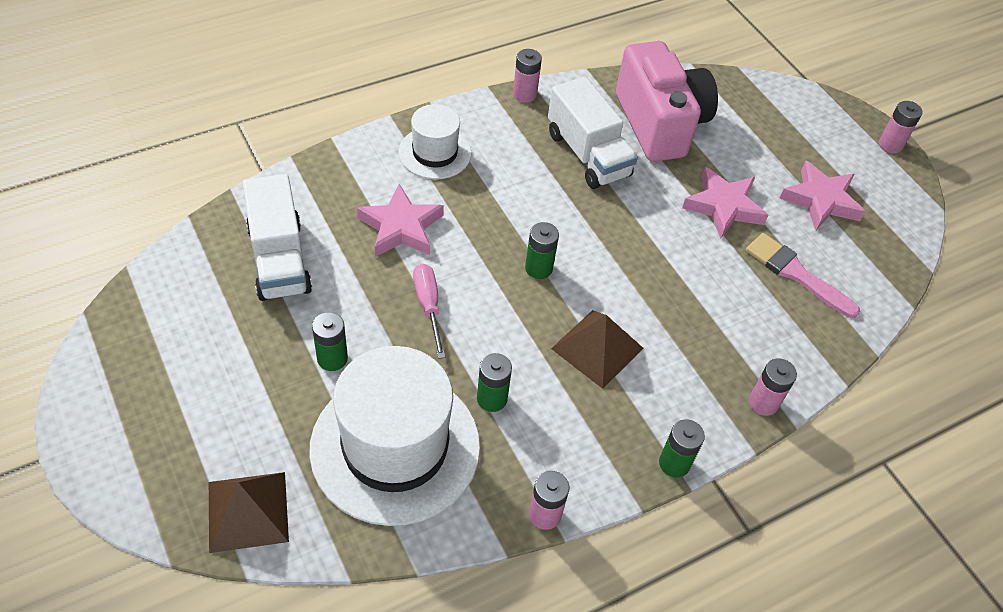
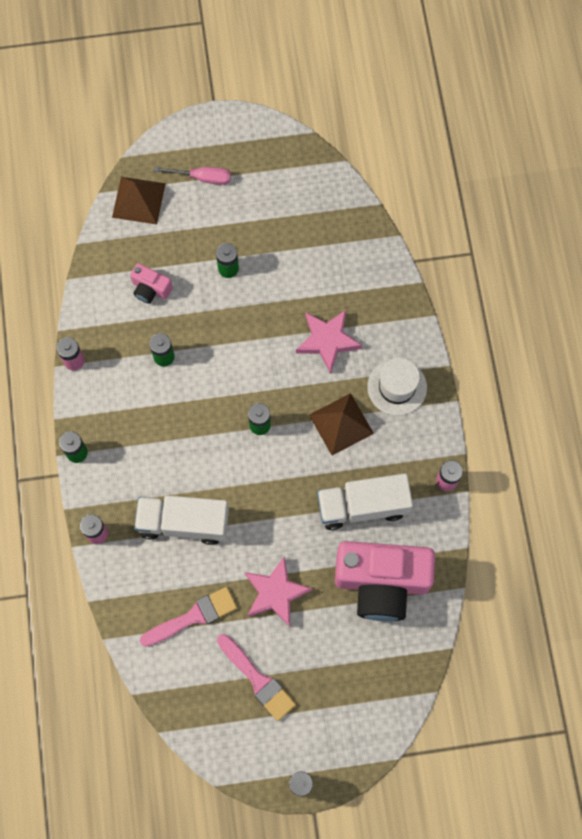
camera: 115 degrees right, 20 degrees up
white truck [243,174,312,301] -> white truck moved to [134,495,229,545]
white hat [309,346,480,526] -> pink camera [130,263,173,304]
pink screwdriver [413,264,445,359] -> pink screwdriver moved to [154,167,231,185]
brown pyramid [551,310,643,389] -> brown pyramid moved to [309,393,374,455]
pink star [779,161,866,230] -> pink brush [217,634,296,721]

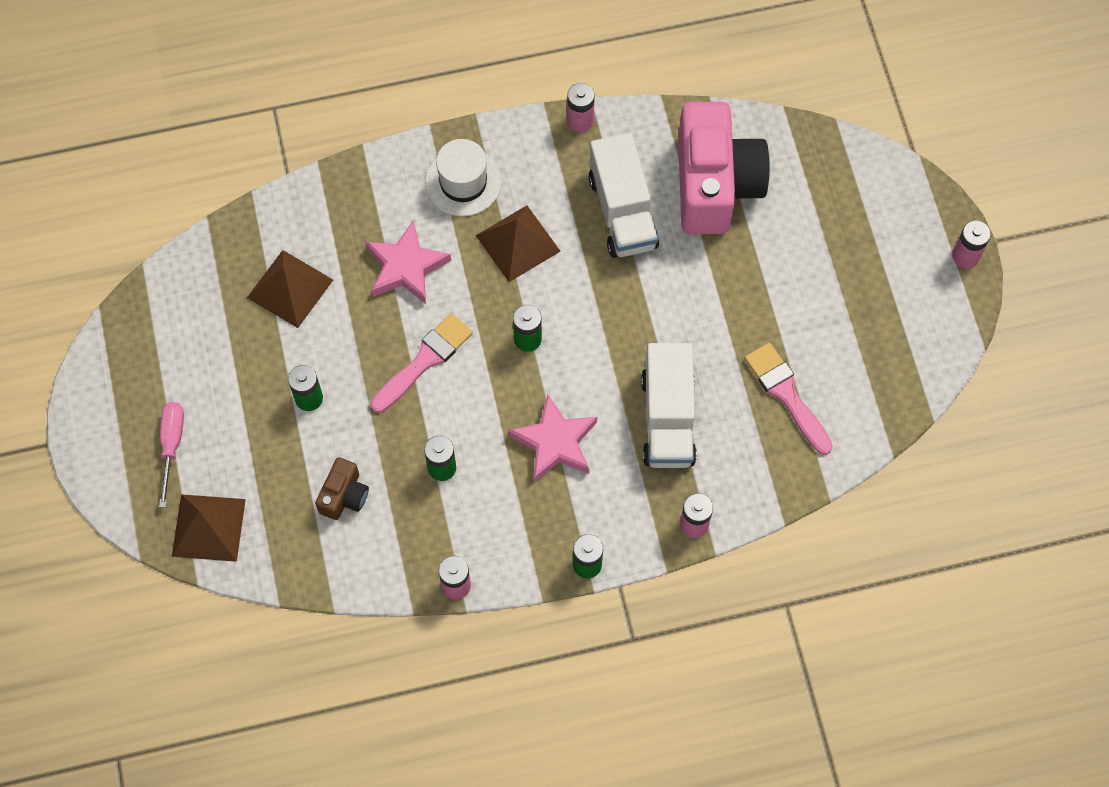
camera: 95 degrees left, 5 degrees down
pink camera [130,263,173,304] -> brown camera [315,457,369,520]
pink brush [217,634,296,721] -> pink brush moved to [370,313,473,413]
pink star [245,556,312,627] -> pink star moved to [509,394,597,482]
none -> brown pyramid [247,250,333,328]

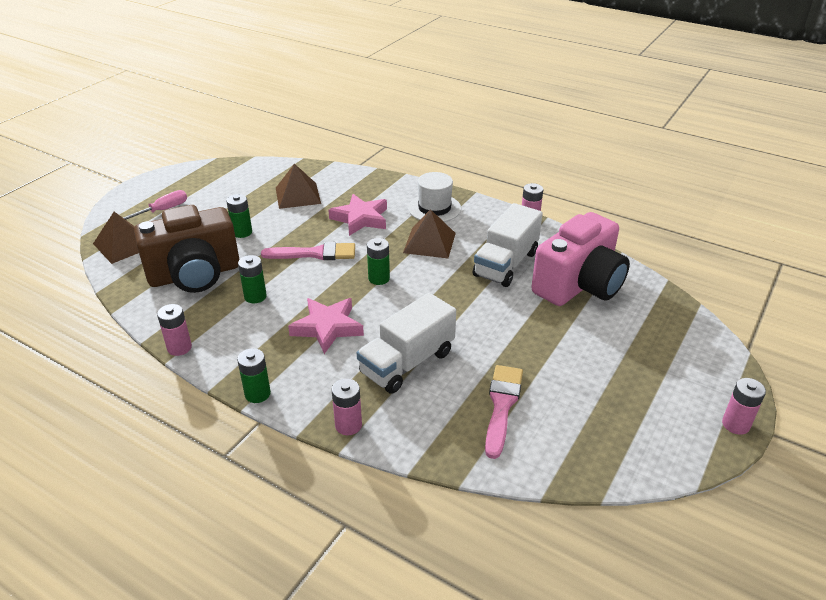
camera: 45 degrees right, 30 degrees down
brown camera [315,457,369,520] -> brown camera [134,205,240,293], size x2.24

